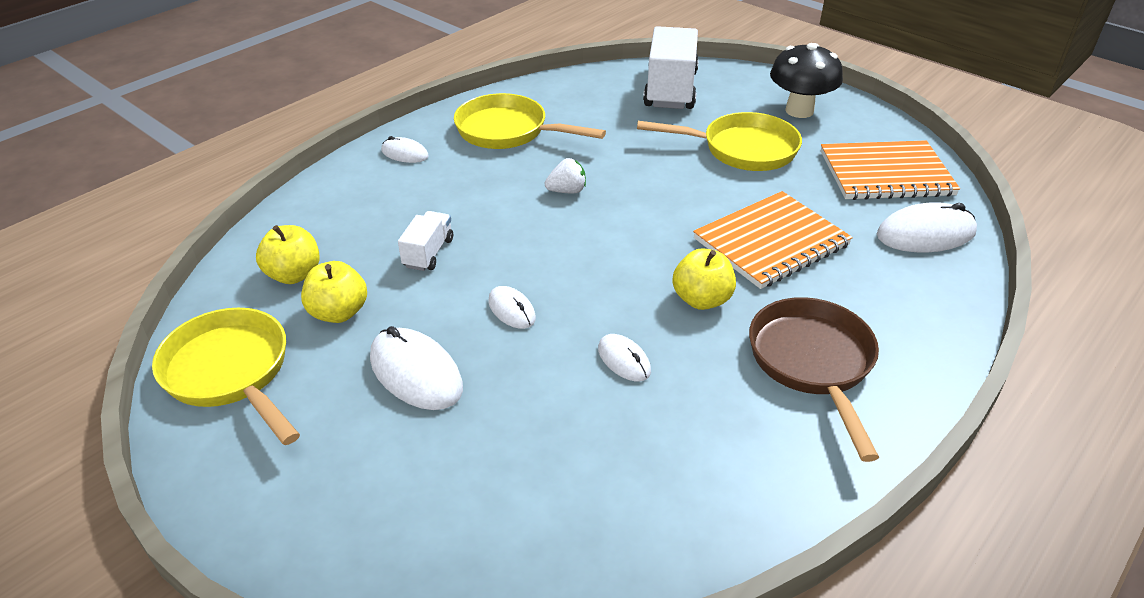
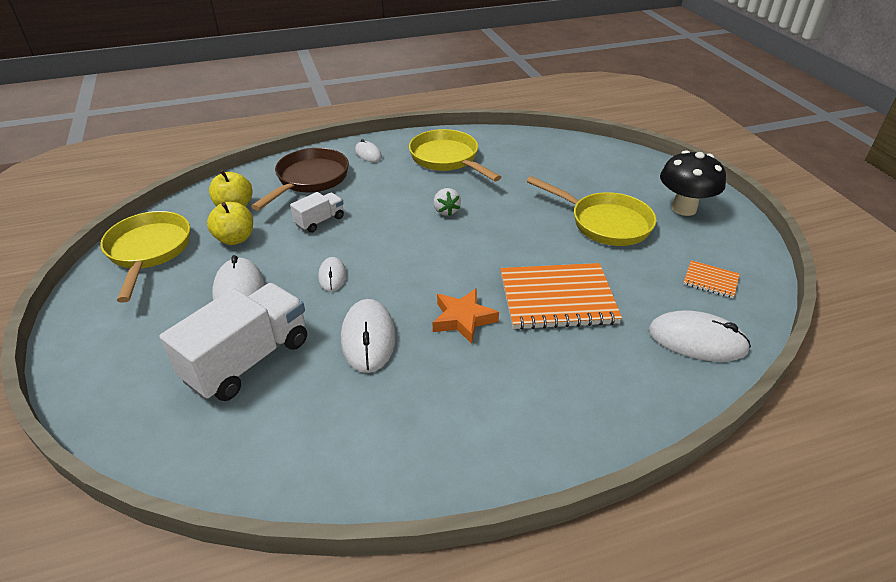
camera: 30 degrees right, 0 degrees up
white strawberry [545,158,586,193] -> white strawberry turned 60 degrees clockwise [433,188,461,216]
white mouse [598,334,651,381] -> white mouse [341,299,396,373], size x1.76
white truck [643,26,699,109] -> white truck moved to [160,283,307,401]
yellow apple [672,248,736,310] -> orange star [433,288,499,344]
brown pan [749,297,879,462] -> brown pan moved to [251,148,349,210]
orange notebook [821,140,960,200] -> orange notebook [683,260,740,298], size x0.47

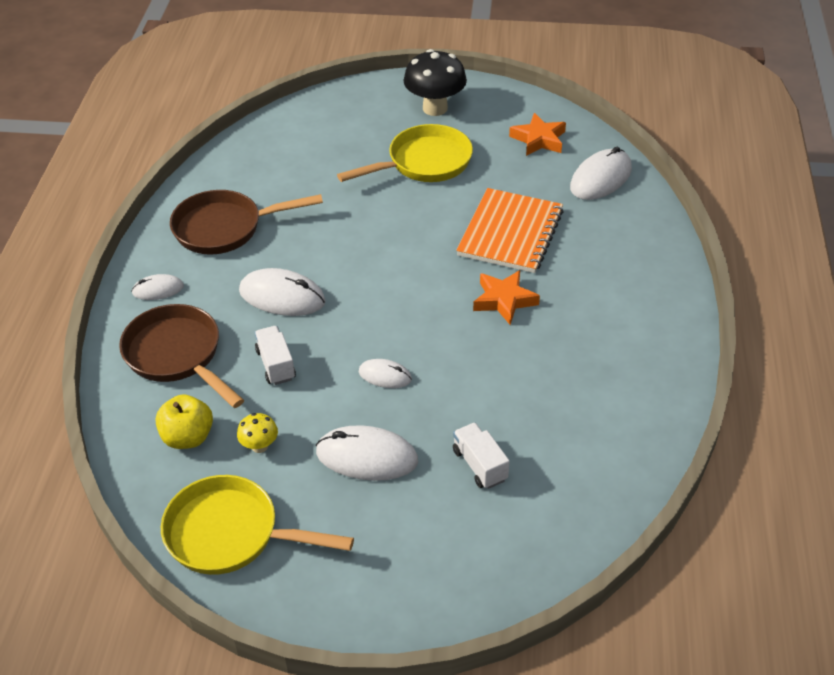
camera: 65 degrees left, 5 degrees up
white truck [160,283,307,401] -> white truck [453,423,510,489], size x0.50
yellow apple [207,202,253,245] -> yellow mushroom [237,413,278,453]
white mouse [341,299,396,373] -> white mouse moved to [239,268,326,316]
yellow pan [409,129,501,181] -> brown pan [170,190,323,254]
white strawberry [433,188,461,216] -> none
orange notebook [683,260,740,298] -> orange star [509,113,566,156]

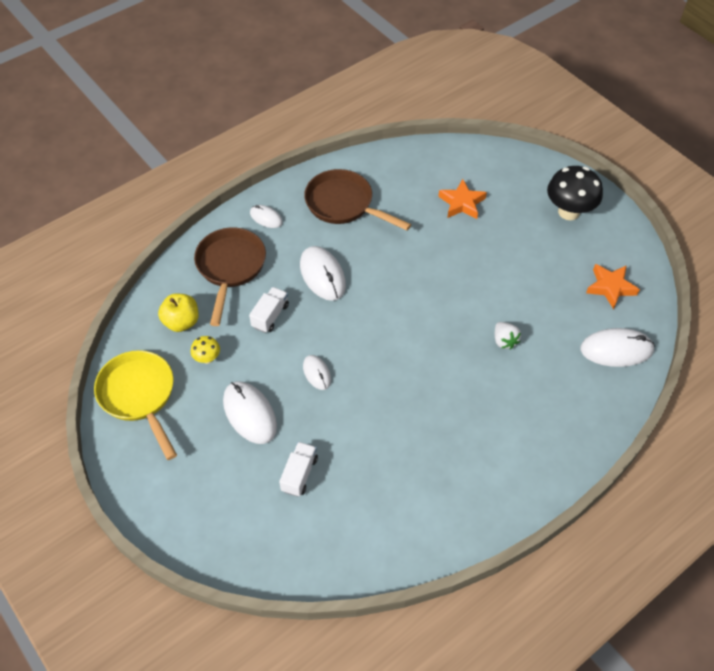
camera: 45 degrees right, 10 degrees up
yellow pan [337,124,473,182] -> none
orange notebook [456,188,564,273] -> white strawberry [495,322,521,350]
orange star [473,270,540,325] -> orange star moved to [438,179,487,219]

